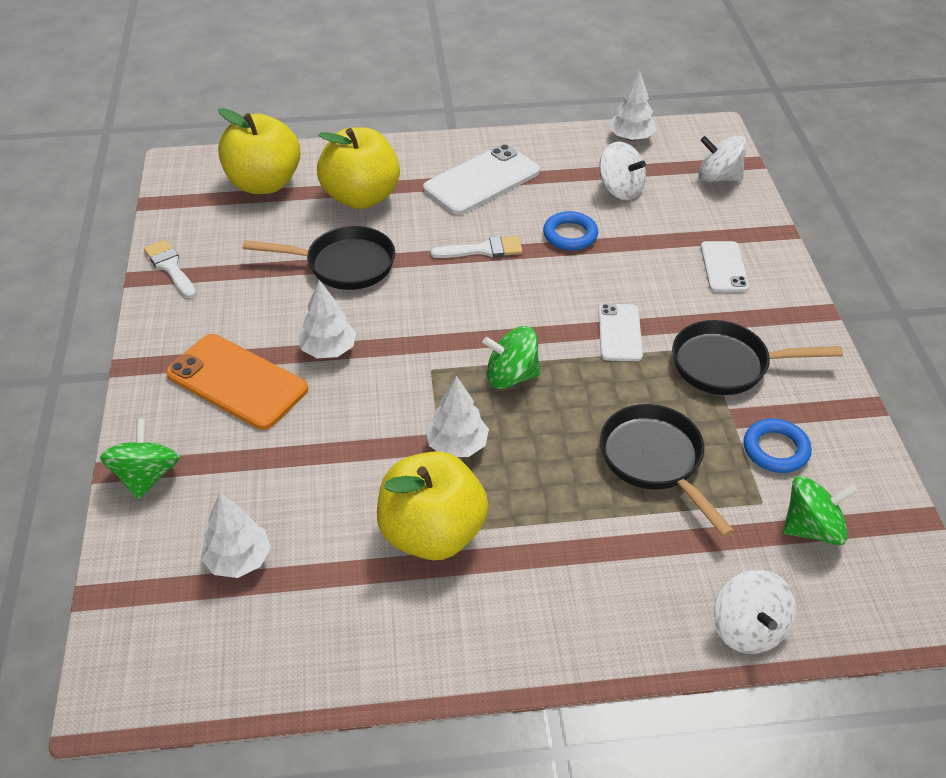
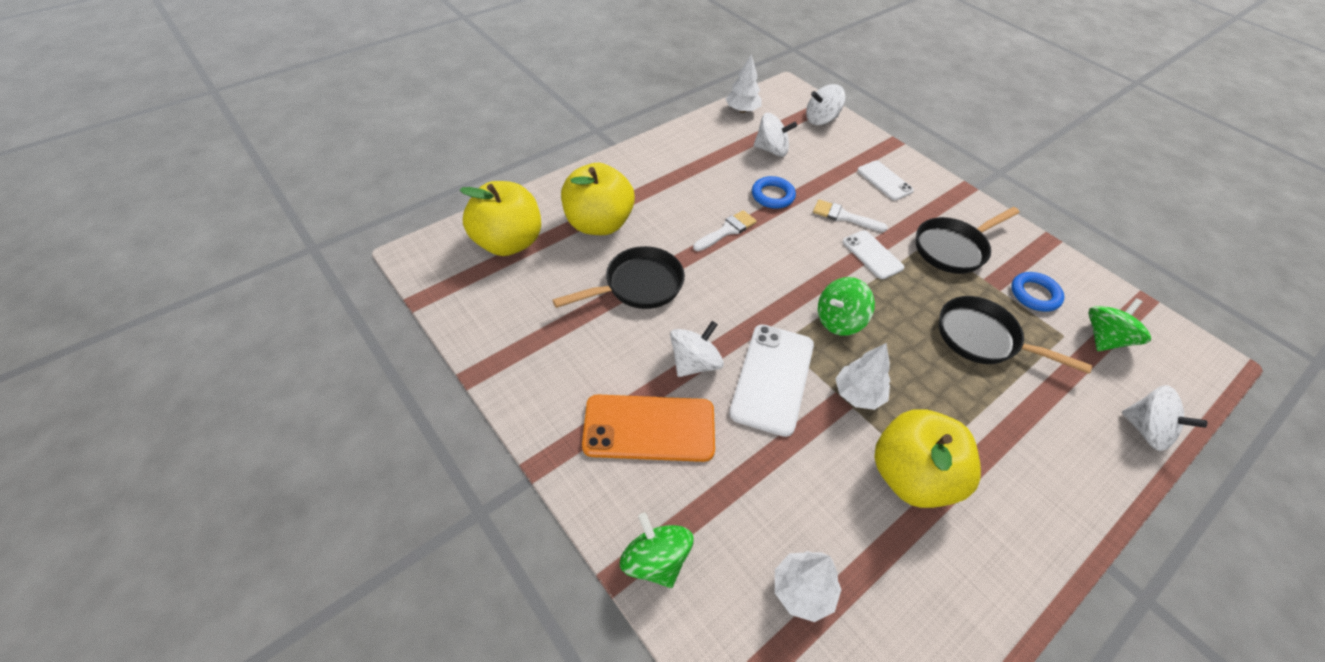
camera: 35 degrees left, 5 degrees up
white brush [144,240,196,298] -> white brush moved to [813,200,888,232]
white tree [298,280,356,358] -> white spinning top [670,321,724,377]
white phone [423,144,540,215] -> white phone moved to [729,324,814,437]

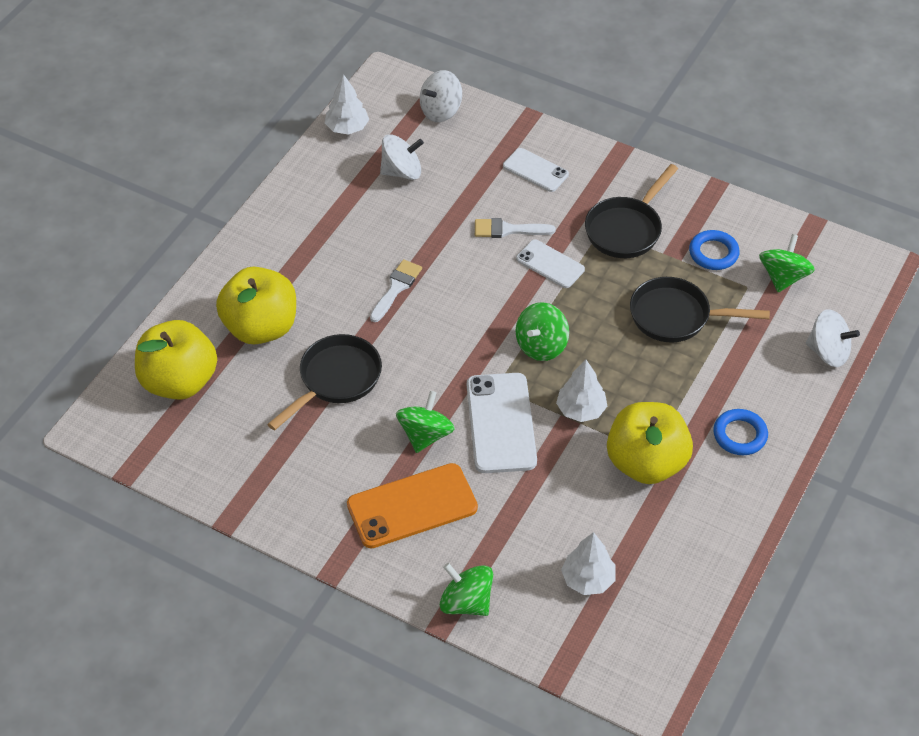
camera: 20 degrees left, 0 degrees up
white spinning top [670,321,724,377] -> green spinning top [396,391,455,453]
blue ring [752,176,796,209] -> blue ring moved to [713,409,768,455]

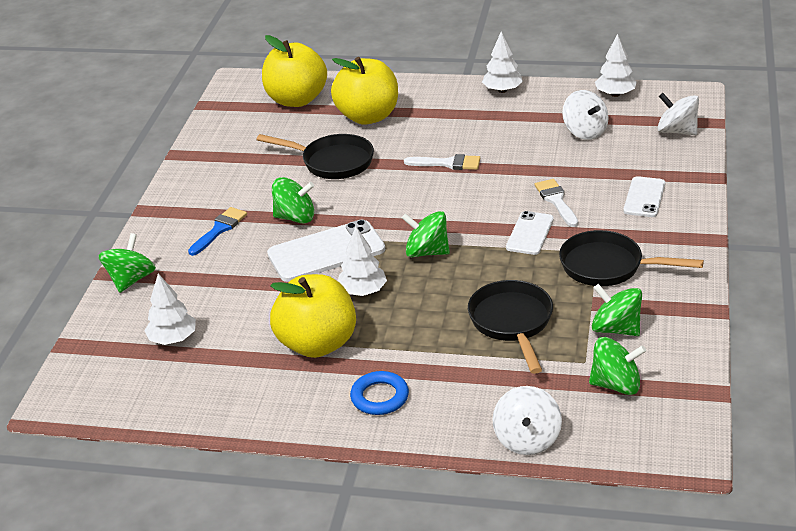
camera: 75 degrees right, 15 degrees down
orange phone [347,463,478,548] -> blue brush [188,207,247,256]
blue ring [689,230,740,270] -> green spinning top [592,284,642,336]
none -> white tree [482,31,523,93]

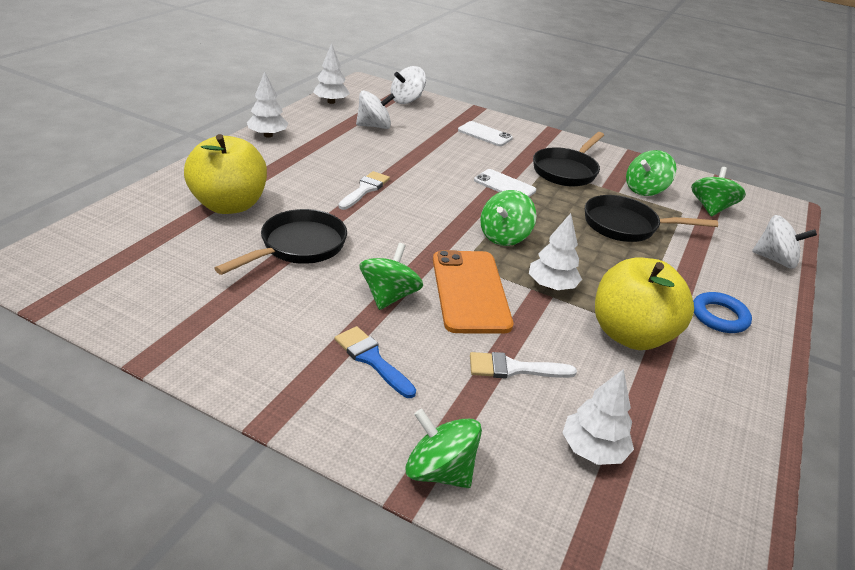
camera: 80 degrees left, 0 degrees up
yellow apple [262,35,327,107] -> none
white phone [267,220,385,282] -> orange phone [433,250,513,334]
white brush [535,179,578,227] -> white brush moved to [470,352,577,379]

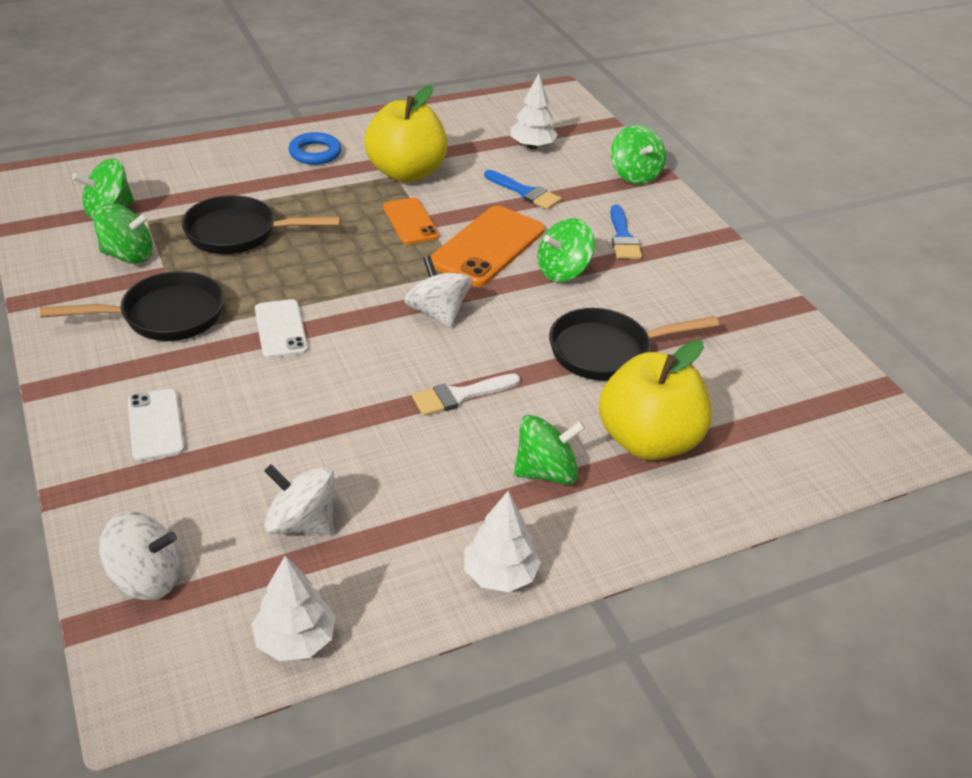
camera: 140 degrees left, 5 degrees up
white brush [470,352,577,379] -> blue brush [484,170,562,210]
green spinning top [480,190,536,246] -> green spinning top moved to [514,415,585,485]
white tree [529,213,582,290] -> orange phone [383,198,439,244]
black pan [585,195,718,242] -> black pan turned 135 degrees clockwise [182,195,341,254]
white spinning top [752,215,817,269] -> white spinning top moved to [404,256,472,328]

